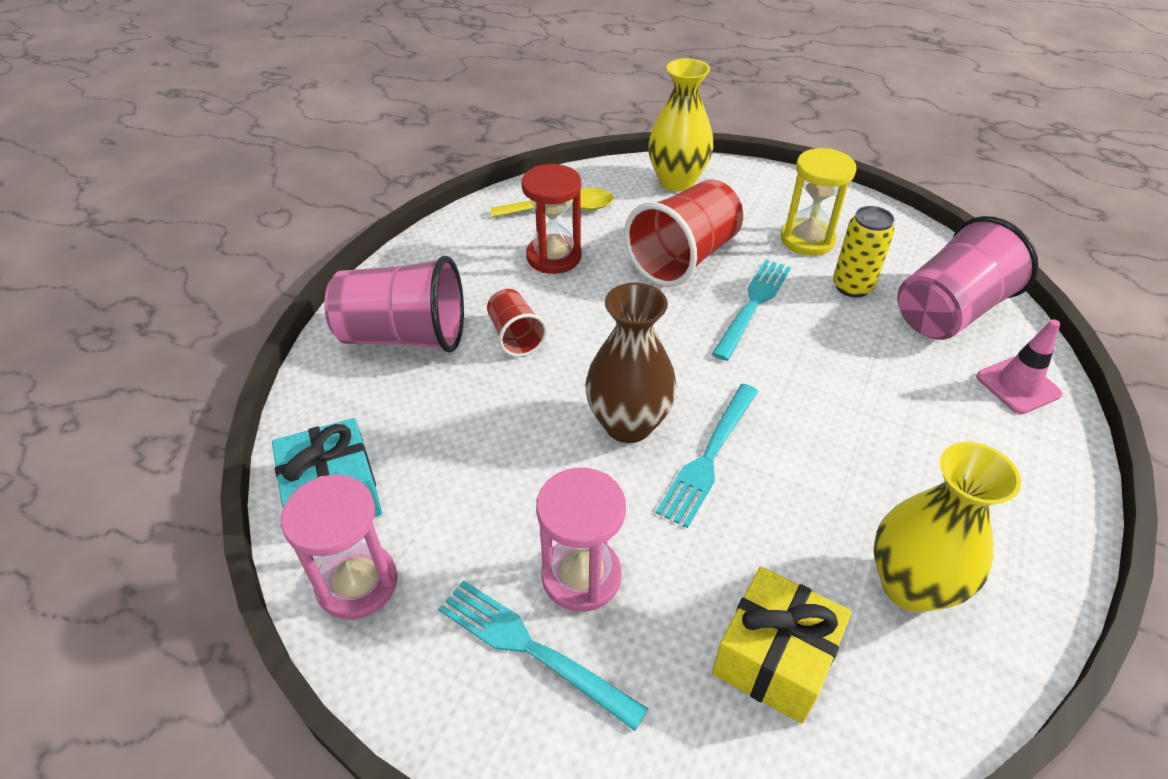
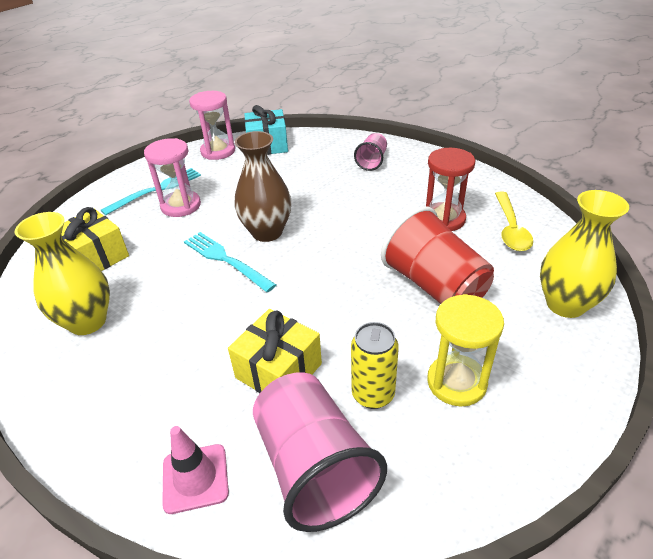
camera: 105 degrees right, 5 degrees down
pink cup [324,256,464,353] -> pink cup [354,133,387,171], size x0.53
red cup [487,289,547,357] -> none
turquoise fork [712,260,791,361] -> none
none -> yellow gift [228,309,322,393]

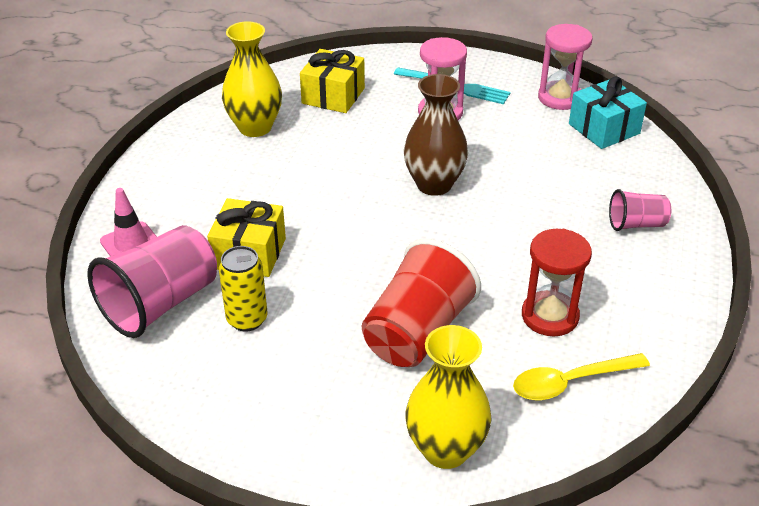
camera: 65 degrees right, 0 degrees up
turquoise fork [184,232,276,292] -> none
yellow hourglass [427,294,504,407] -> none

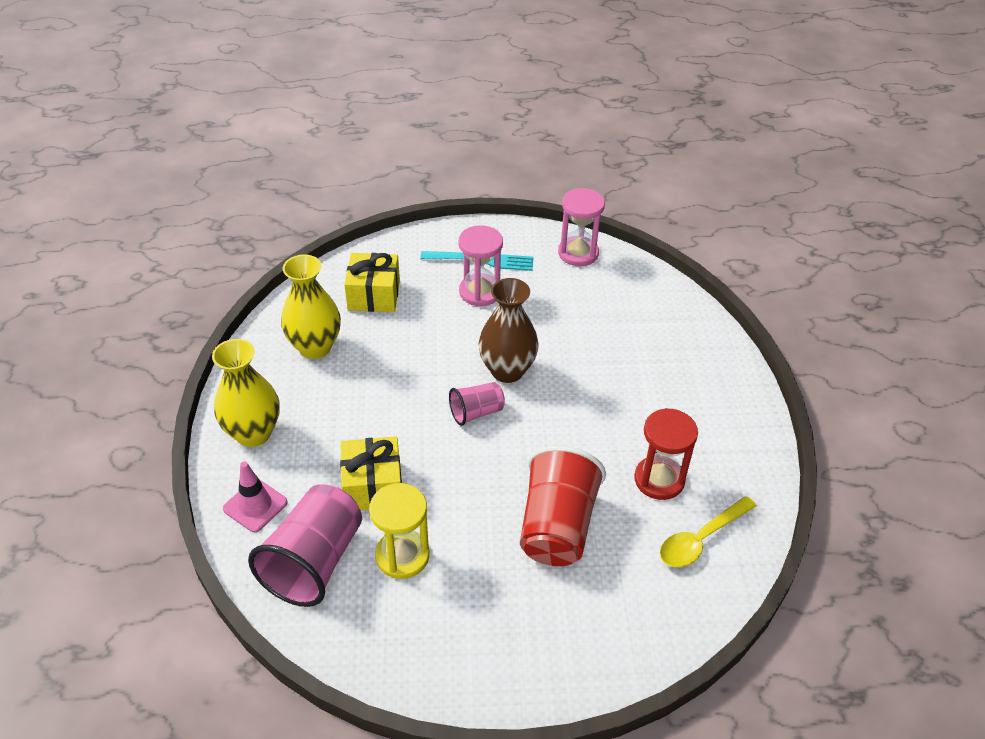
camera: 20 degrees left, 5 degrees up
yellow can [219,246,267,332] -> yellow hourglass [369,483,429,579]
yellow vase [405,325,492,469] -> yellow vase moved to [212,339,280,447]
turquoise gift [569,77,647,149] -> none
pink cup [609,189,671,231] -> pink cup moved to [449,382,505,426]

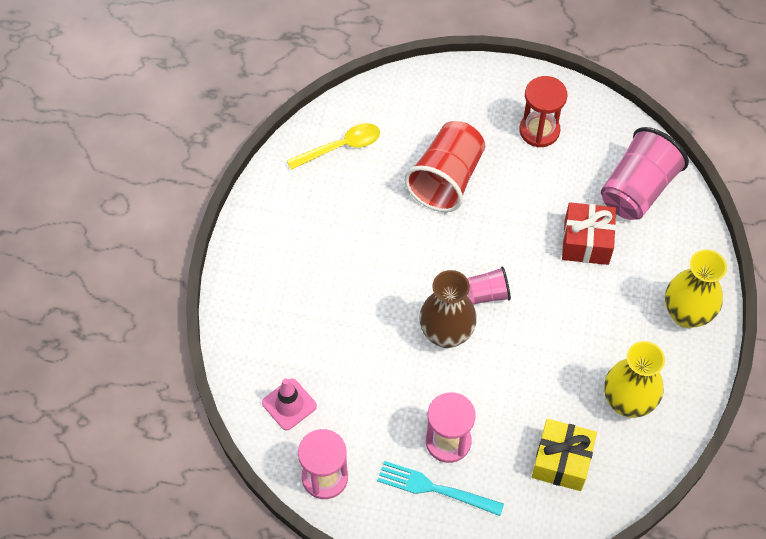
camera: 165 degrees left, 15 degrees up
pink traffic cone [223,462,288,532] -> pink traffic cone moved to [262,378,317,431]
yellow gift [340,436,402,510] -> red gift [562,202,616,265]
yellow hourglass [369,483,429,579] -> none
red hourglass [634,408,698,500] -> red hourglass moved to [519,76,567,147]

